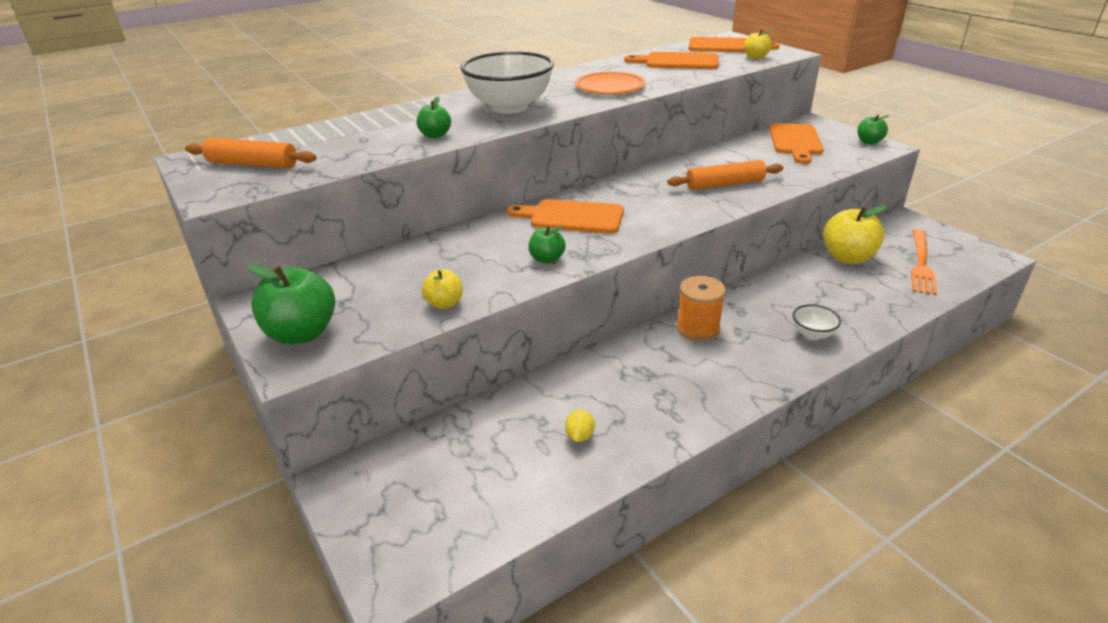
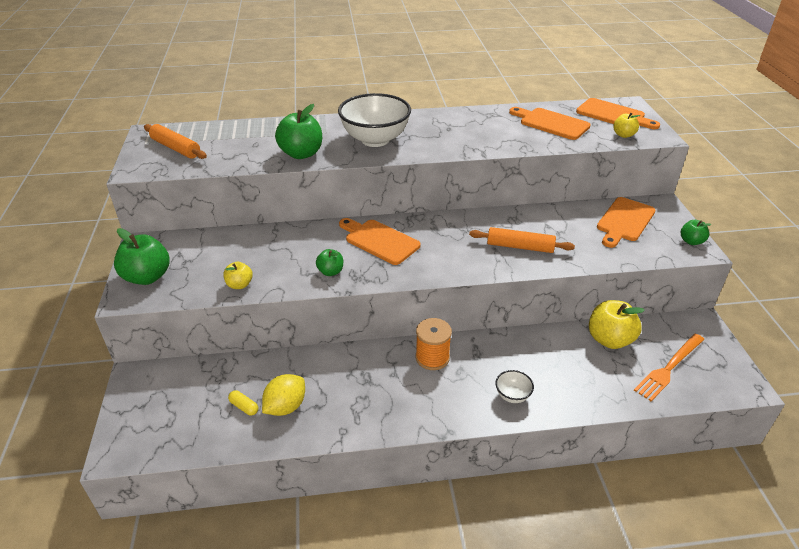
camera: 25 degrees right, 5 degrees up
green apple [417,97,451,138] -> green apple [275,104,322,159], size x1.82
yellow lemon [565,409,595,442] -> yellow lemon [262,374,305,416], size x1.80
orange plate [575,72,646,94] -> none
none -> yellow capsule [228,390,258,415]

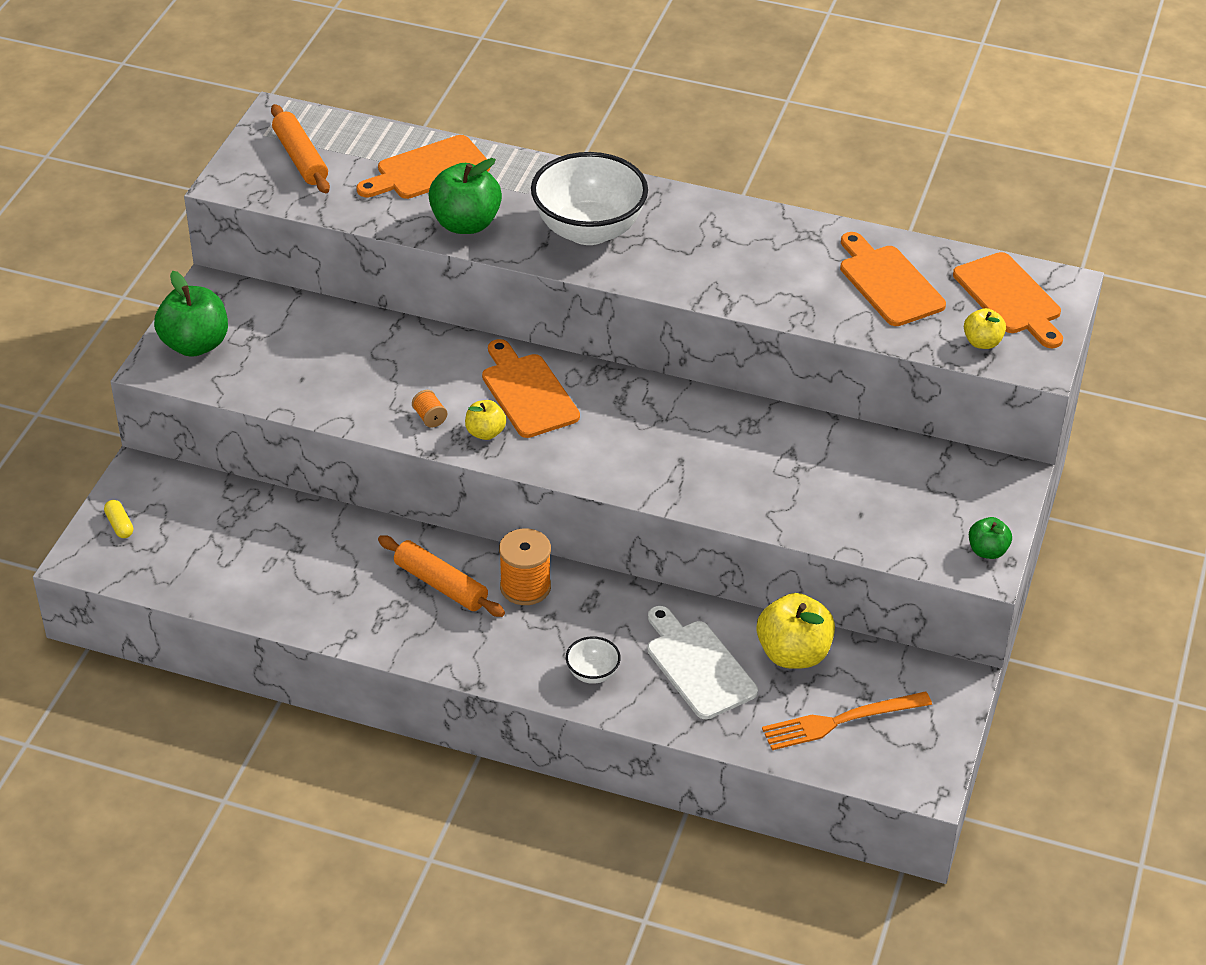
camera: 25 degrees right, 5 degrees up
yellow apple [223,262,253,289] -> yellow apple moved to [465,400,506,440]
yellow capsule [228,390,258,415] -> yellow capsule moved to [104,500,133,538]
yellow lemon [262,374,305,416] -> none
green apple [316,249,343,276] -> orange spool [412,390,447,428]
orange rolling pin [469,227,575,253] -> orange rolling pin moved to [378,535,505,617]
orange cutting board [597,197,655,248] -> orange cutting board moved to [356,135,490,199]
none -> white cutting board [647,606,758,719]

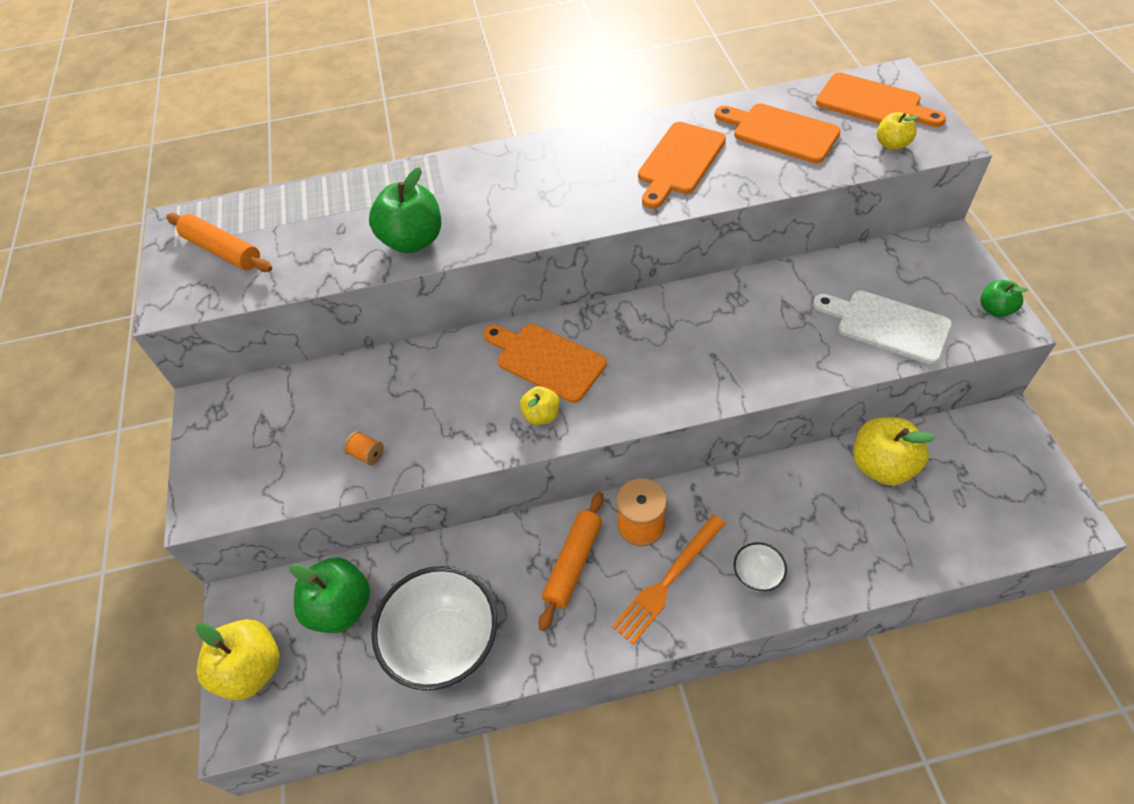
camera: 25 degrees left, 10 degrees up
yellow capsule [104,500,133,538] -> yellow apple [196,619,279,700]
green apple [154,271,228,357] -> green apple moved to [290,558,370,633]
orange cutting board [356,135,490,199] -> orange cutting board moved to [638,122,726,209]
orange rolling pin [378,535,505,617] -> orange rolling pin turned 75 degrees counterclockwise [539,492,604,631]
orange spool [412,390,447,428] -> orange spool moved to [344,431,384,466]
white bowl [531,152,648,245] -> white bowl moved to [371,566,497,691]
white cutting board [647,606,758,719] -> white cutting board moved to [813,290,952,364]
orange fork [762,691,932,750] -> orange fork moved to [612,514,726,645]

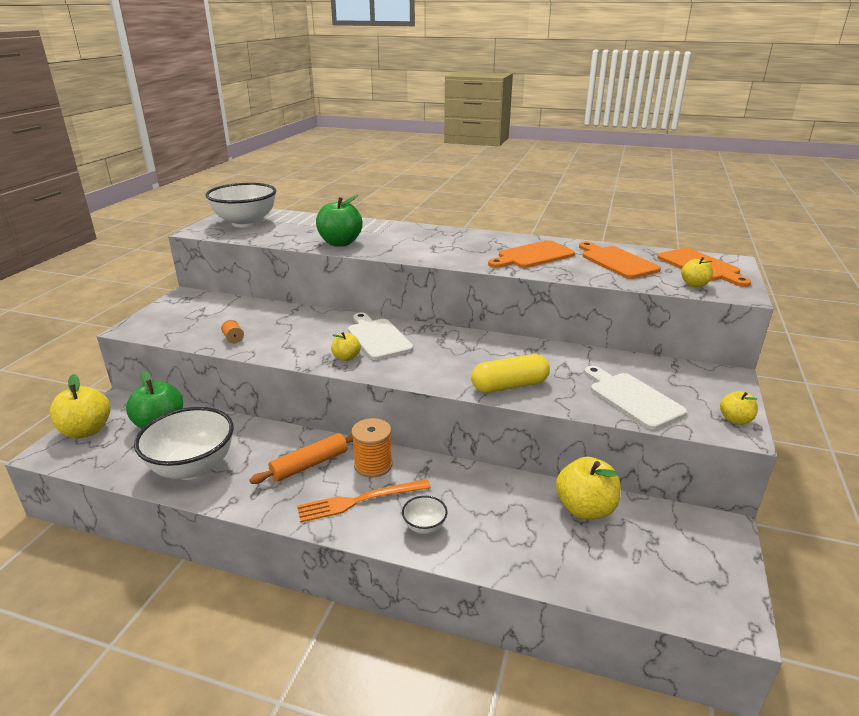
camera: 25 degrees right, 25 degrees down
orange rolling pin [166,213,272,272] -> white bowl [205,183,276,227]
orange cutting board [483,324,607,403] -> white cutting board [348,312,413,360]
green apple [980,280,1028,317] -> yellow apple [720,391,758,425]
none -> yellow capsule [471,354,550,393]

